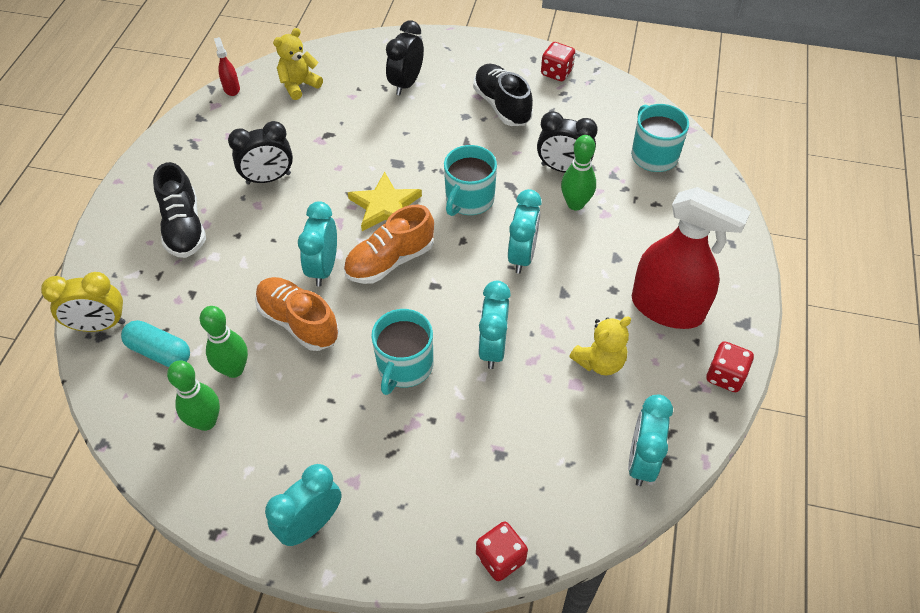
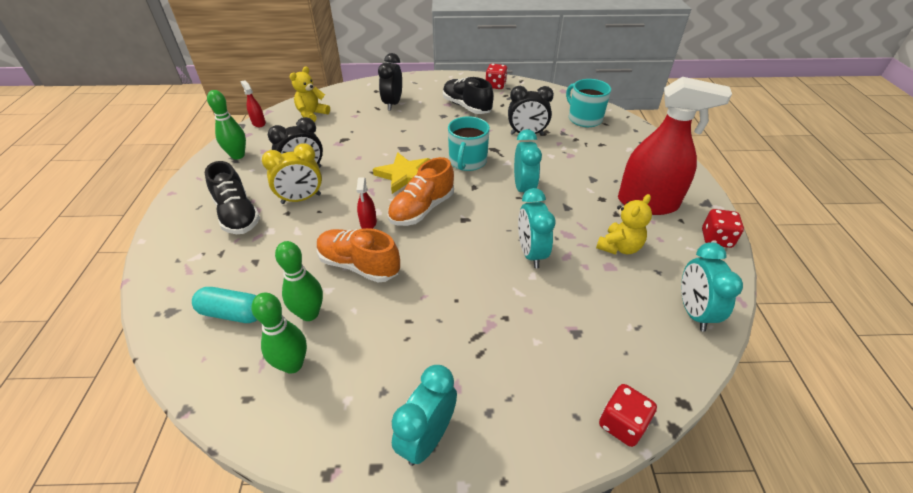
camera: 15 degrees left, 10 degrees down
yellow clock [41,272,125,332] -> yellow clock moved to [262,143,322,204]
turquoise clock [298,201,337,286] -> red spray bottle [357,177,377,229]
turquoise mug [371,309,433,395] -> none
green bowling pin [561,135,596,211] -> green bowling pin moved to [207,90,246,160]

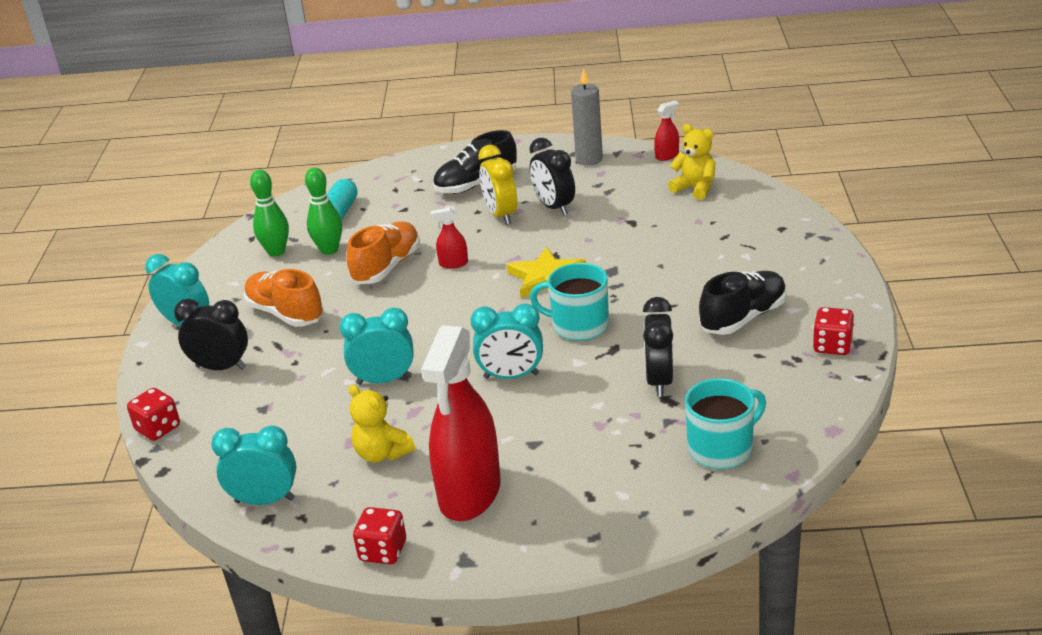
camera: 95 degrees right, 10 degrees down
green bowling pin [207,90,246,160] -> grey candle [571,68,603,166]
black clock [378,53,402,111] -> black clock moved to [174,299,248,370]
orange shoe [388,157,454,226] -> orange shoe moved to [244,269,324,327]

